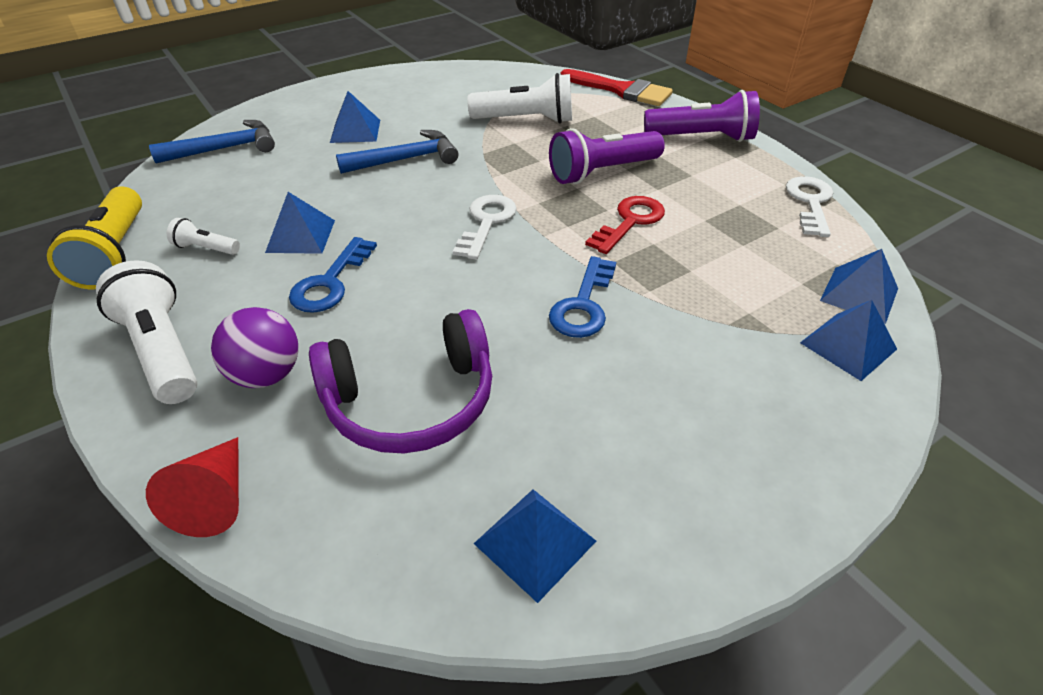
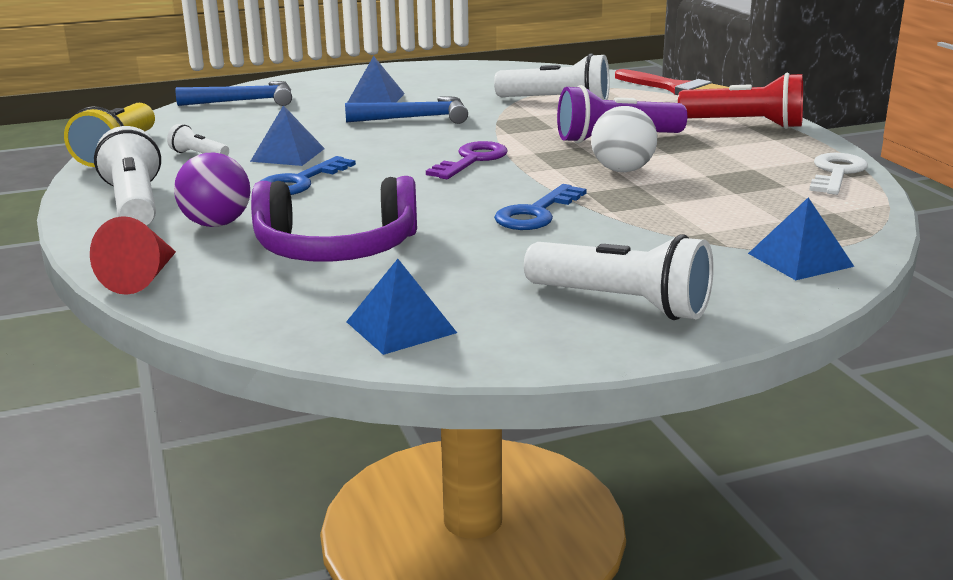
camera: 15 degrees right, 20 degrees down
white key [453,195,517,260] -> purple key [426,141,508,179]
red key [585,196,665,254] -> white ball [591,106,657,172]
purple flashlight [644,90,760,142] -> red flashlight [678,73,803,129]
blue pyramid [820,249,898,324] -> none
none -> white flashlight [524,234,714,320]

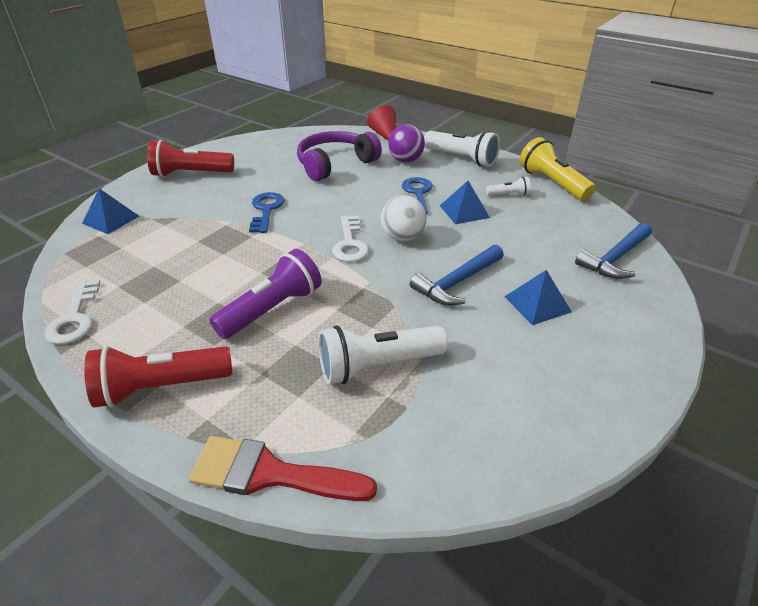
camera: 145 degrees right, 15 degrees up
blue pyramid [346,259,457,355] -> none
purple key [426,141,508,179] -> white key [332,216,369,262]
white flashlight [524,234,714,320] -> red flashlight [147,140,234,177]
white ball [591,106,657,172] -> white ball moved to [381,195,427,241]

